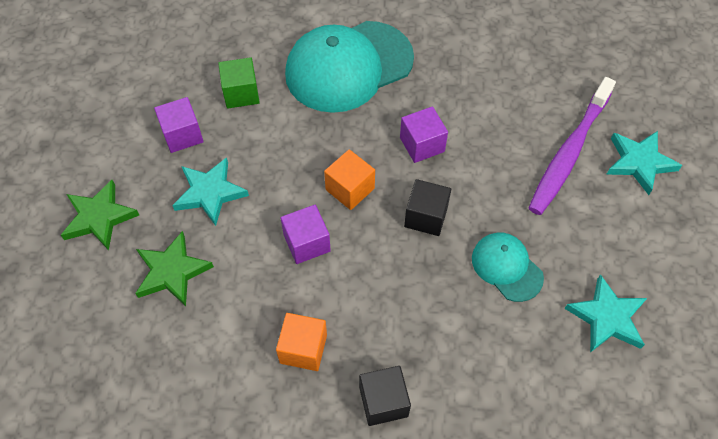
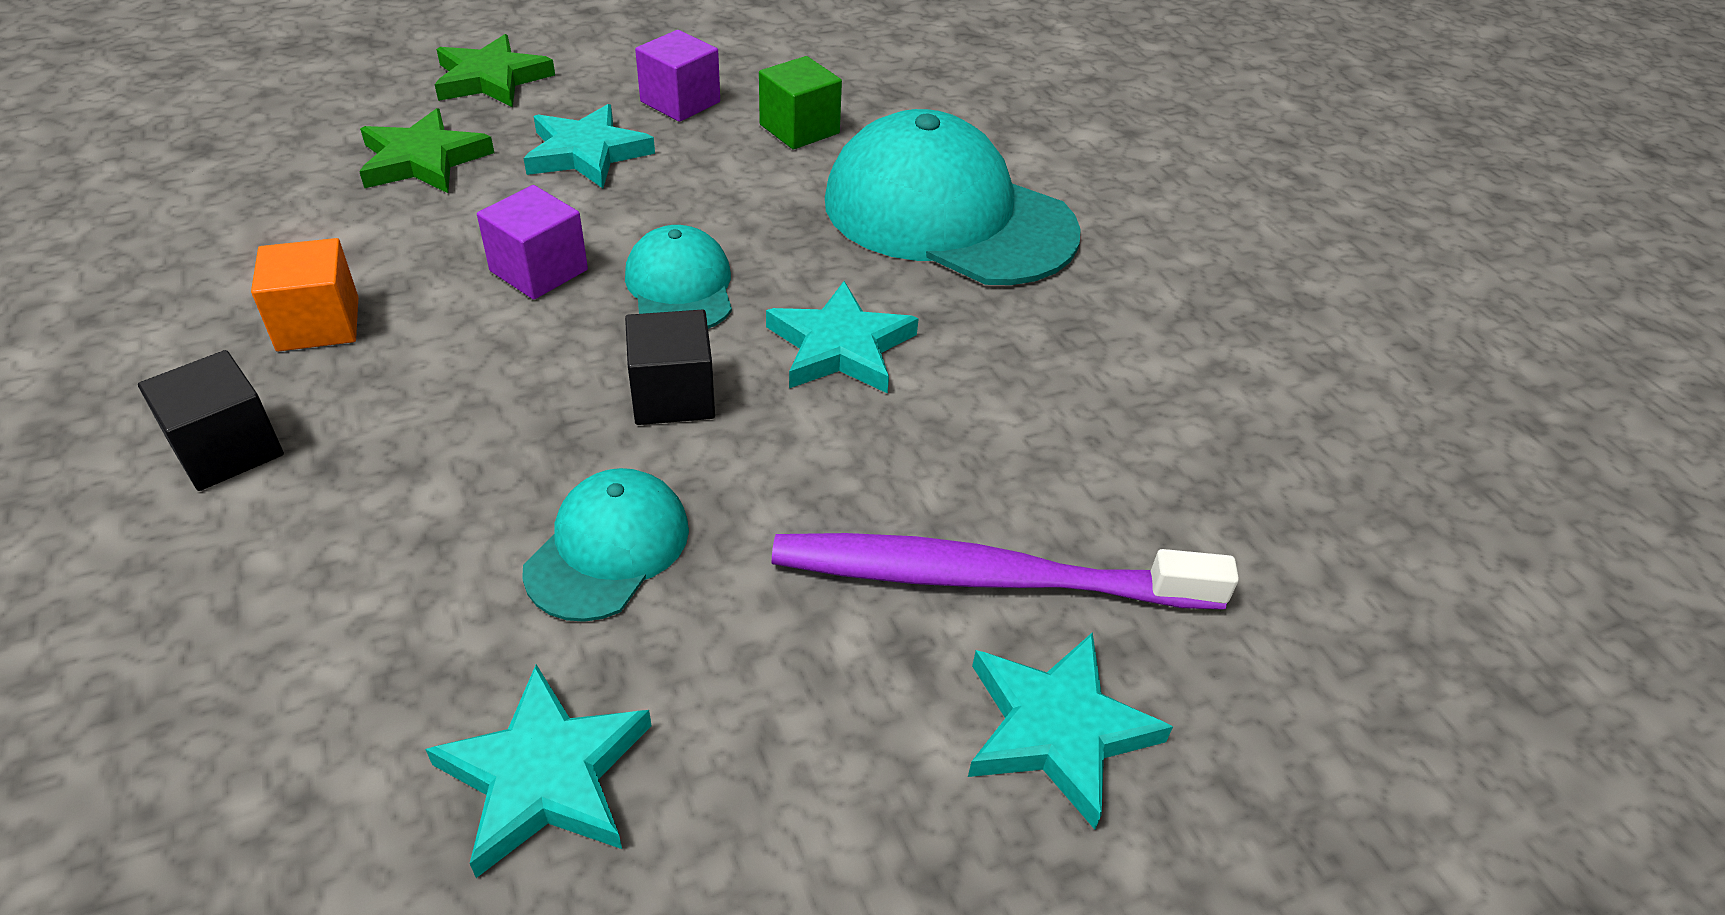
camera: 60 degrees right, 15 degrees down
orange cube [324,149,375,210] -> turquoise cap [625,225,732,329]
purple cube [400,107,448,163] -> turquoise star [766,281,919,394]

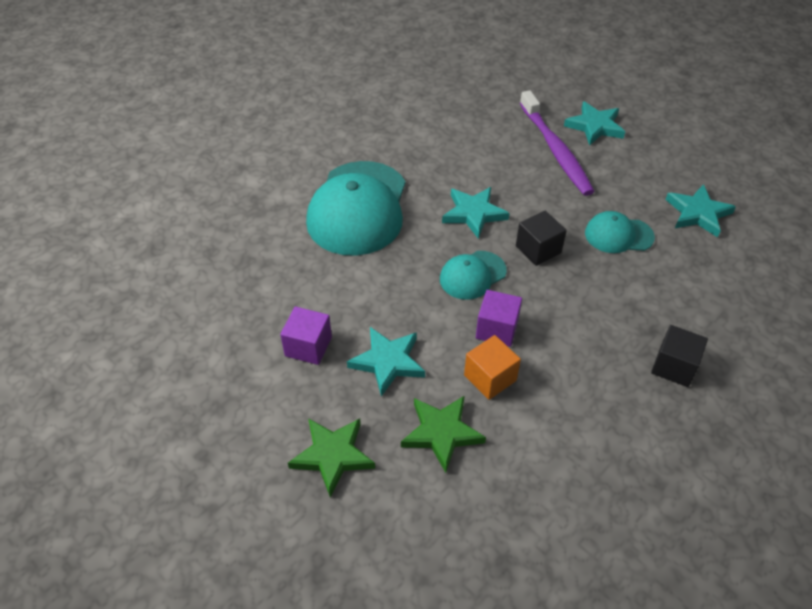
camera: 110 degrees left, 5 degrees up
orange cube [251,238,358,352] -> orange cube moved to [464,335,521,400]
green cube [759,56,842,150] -> none

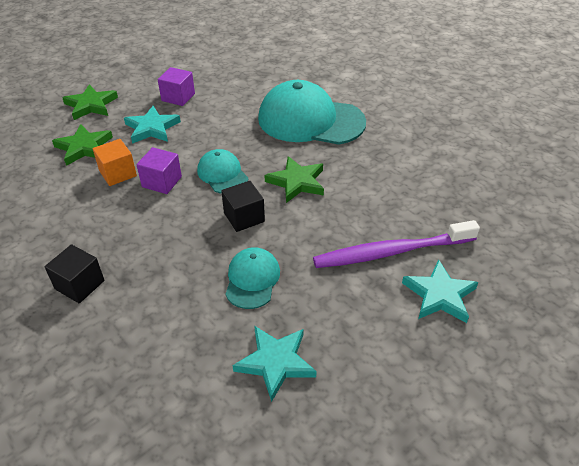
camera: 95 degrees right, 5 degrees down
turquoise star [442,187,510,239] -> green star [264,156,324,203]

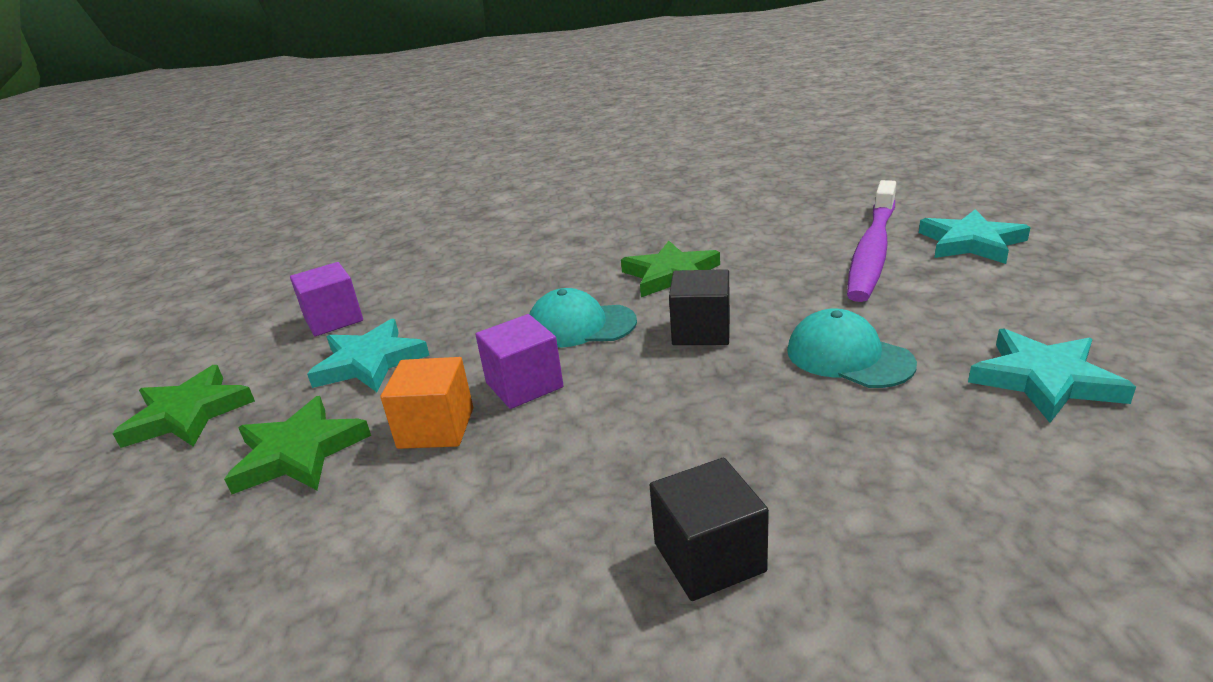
camera: 50 degrees left, 15 degrees down
turquoise cap [258,80,366,145] -> none

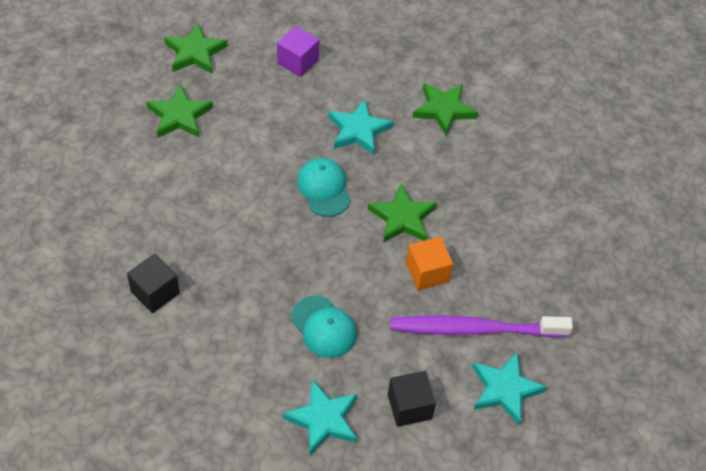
camera: 60 degrees right, 25 degrees up
turquoise star [307,319,430,392] -> turquoise star moved to [328,99,393,155]
orange cube [380,357,473,449] -> orange cube moved to [406,237,453,290]
purple cube [475,314,564,409] -> none
black cube [669,269,730,345] -> black cube moved to [388,371,436,427]
turquoise cap [787,308,917,388] -> turquoise cap turned 120 degrees clockwise [291,296,357,358]
none -> green star [412,83,478,136]

